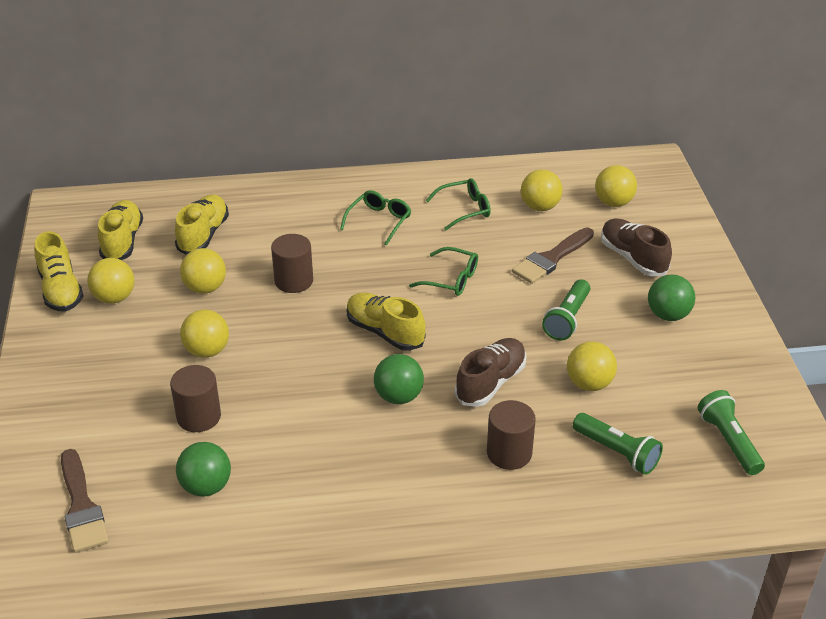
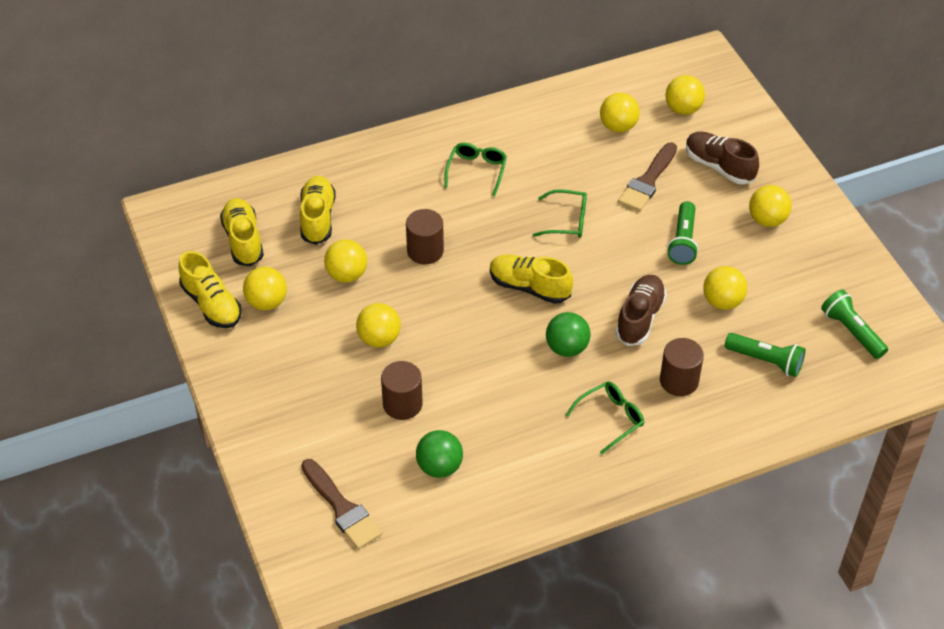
camera: 15 degrees left, 10 degrees up
green glasses [426,178,491,230] -> green glasses moved to [566,381,644,454]
green ball [648,275,695,321] -> yellow ball [749,185,792,227]

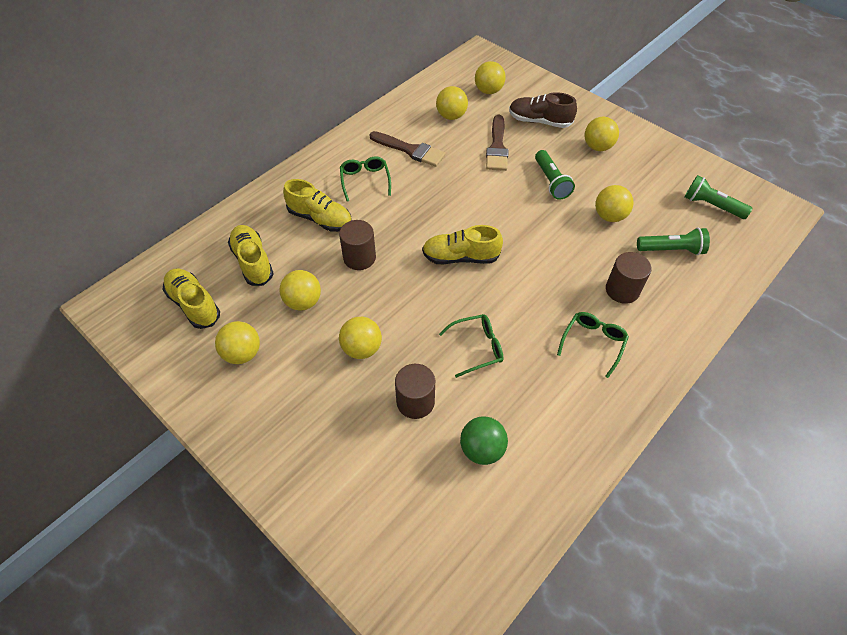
camera: 25 degrees left, 5 degrees up
yellow shoe [179,251,241,328] -> yellow shoe moved to [283,179,352,232]
brown brush [301,459,382,549] -> brown brush moved to [369,131,446,167]
green glasses [532,190,587,238] -> green glasses moved to [439,314,504,378]
green ball [546,312,591,357] -> none
brown shoe [615,275,667,346] -> none

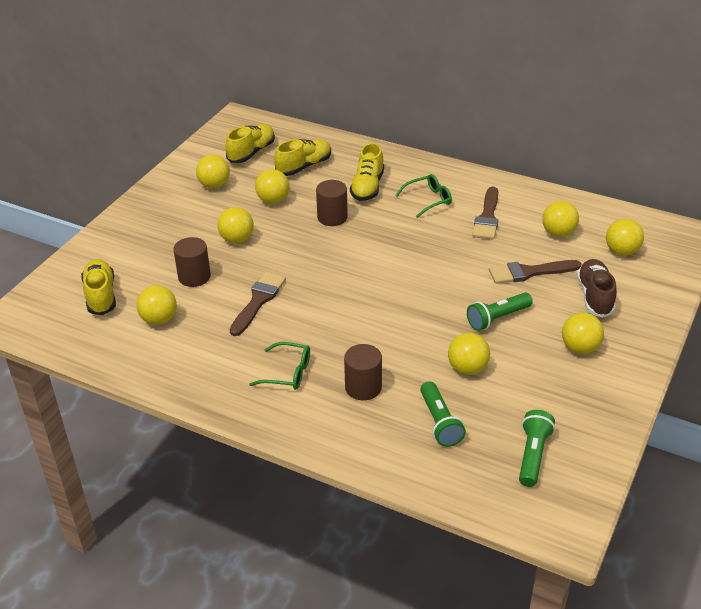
camera: 75 degrees right, 15 degrees down
yellow shoe [422,225,503,264] -> yellow shoe moved to [81,259,116,315]
green glasses [439,314,504,378] -> brown brush [230,272,286,336]
green ball [460,417,508,465] -> yellow ball [137,285,177,325]

